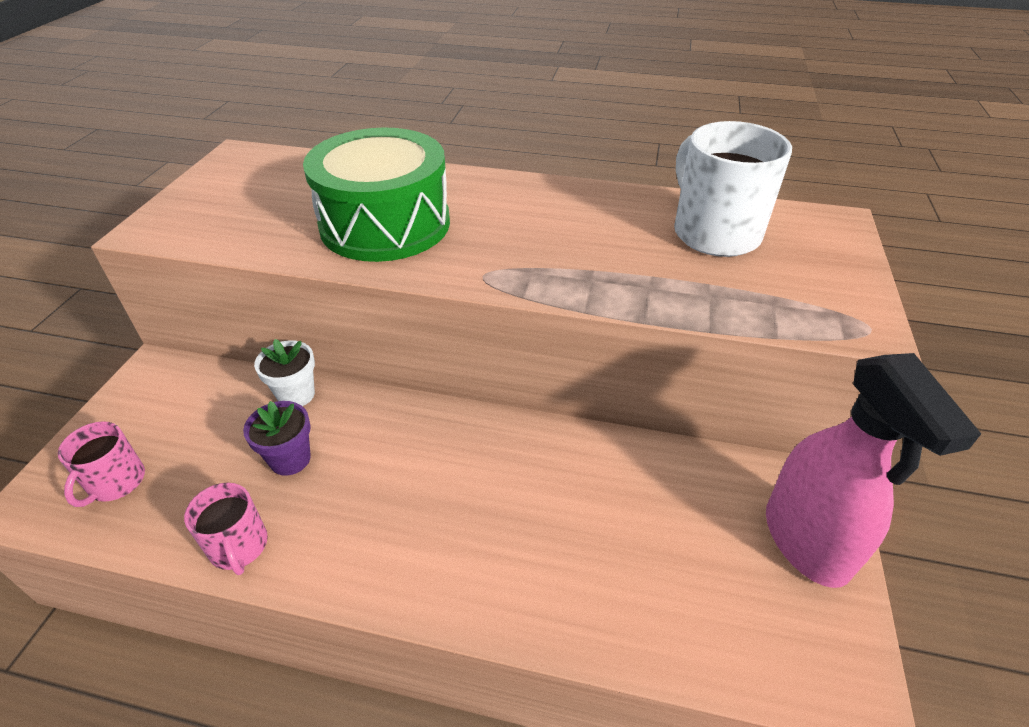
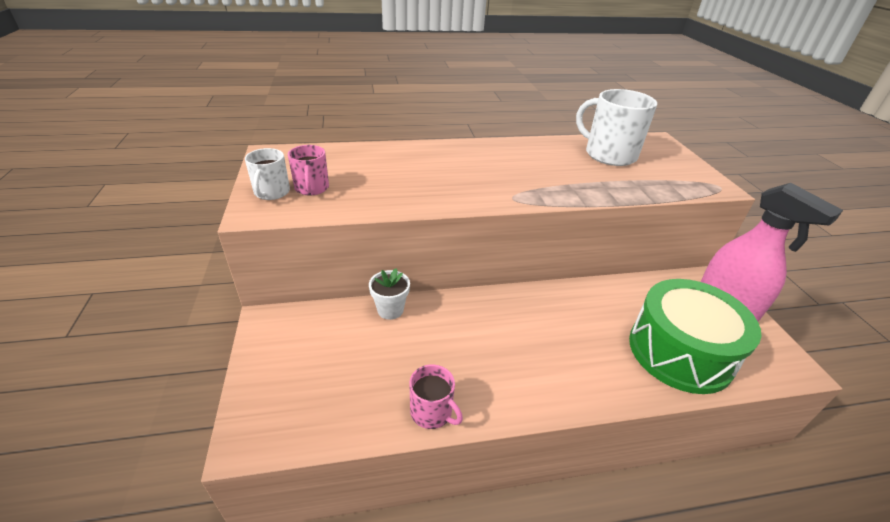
camera: 25 degrees left, 5 degrees down
pink mug [58,421,145,507] -> pink mug moved to [288,145,329,195]
purple flower pot [243,401,311,476] -> none
green drum [303,128,450,262] -> green drum moved to [629,279,761,394]
none -> white mug [245,148,290,200]

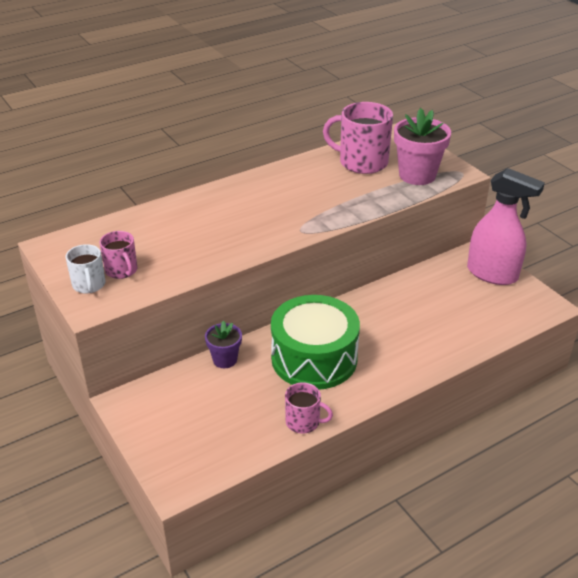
camera: 20 degrees left, 0 degrees up
white flower pot [369,268,410,320] -> purple flower pot [205,321,242,368]
white mug [576,89,657,166] -> pink mug [323,102,393,174]
green drum [629,279,761,394] -> green drum moved to [271,295,360,390]
none -> pink flower pot [394,108,451,185]

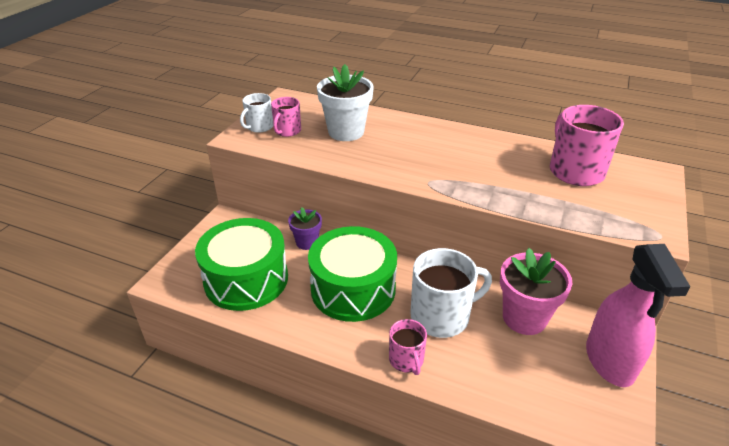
camera: 55 degrees right, 0 degrees up
pink mug [285,383,333,434] -> pink mug moved to [389,319,427,375]
pink flower pot [394,108,451,185] -> pink flower pot moved to [500,248,572,335]
none -> green drum [195,218,288,311]
none -> white flower pot [317,64,374,141]
none -> white mug [410,248,492,338]

